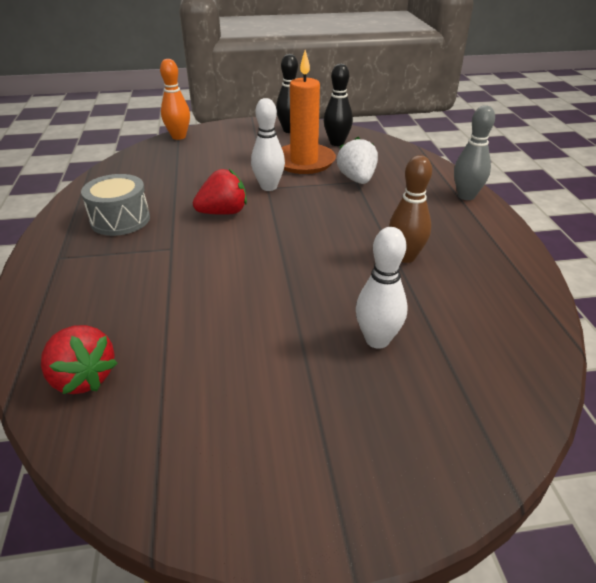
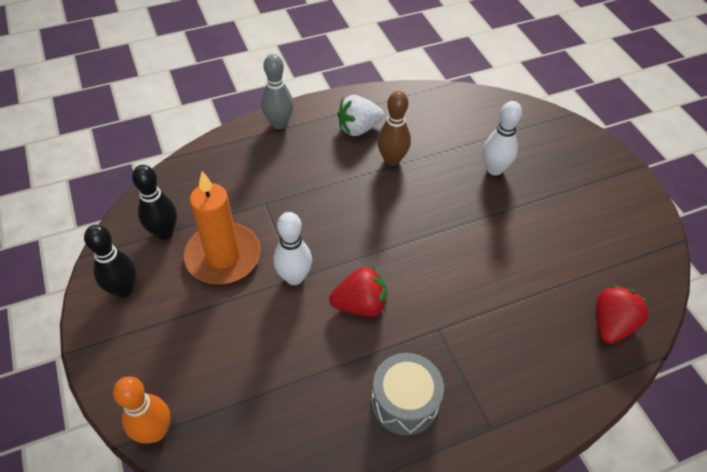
camera: 105 degrees left, 15 degrees up
red strawberry [193,169,247,215] -> red strawberry turned 120 degrees clockwise [329,267,387,317]
white strawberry [337,137,378,184] -> white strawberry moved to [337,95,384,136]

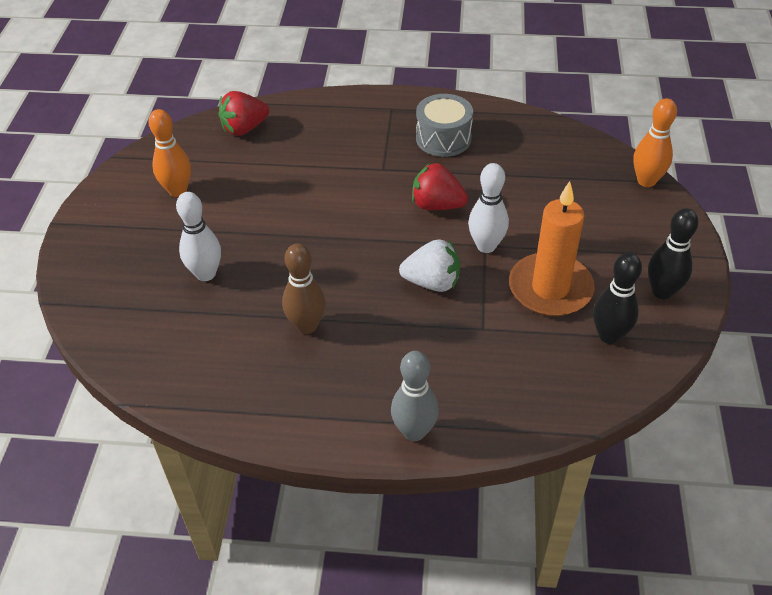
camera: 150 degrees left, 5 degrees down
white strawberry [337,95,384,136] -> white strawberry moved to [399,240,460,292]
none -> orange bowling pin [148,109,191,197]

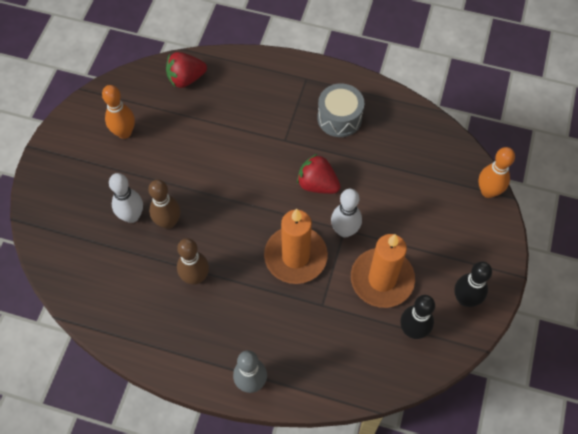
camera: 10 degrees right, 15 degrees up
white strawberry [399,240,460,292] -> orange candle [264,209,328,284]
none -> brown bowling pin [148,180,181,229]

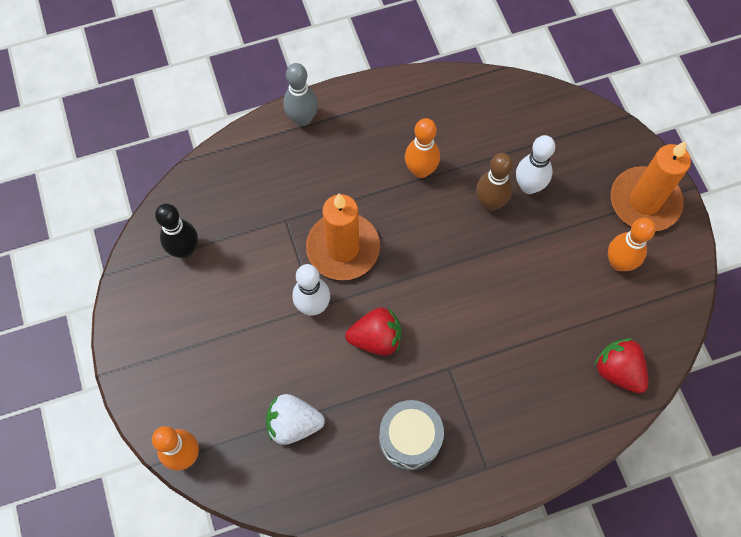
camera: 145 degrees right, 5 degrees up
red strawberry [166,52,207,88] -> red strawberry turned 75 degrees counterclockwise [594,338,648,393]
brown bowling pin [177,238,209,285] -> orange bowling pin [405,118,440,178]
orange candle [351,234,415,308] -> orange candle moved to [611,141,691,231]
black bowling pin [454,261,492,307] -> none
none -> white strawberry [266,394,325,445]

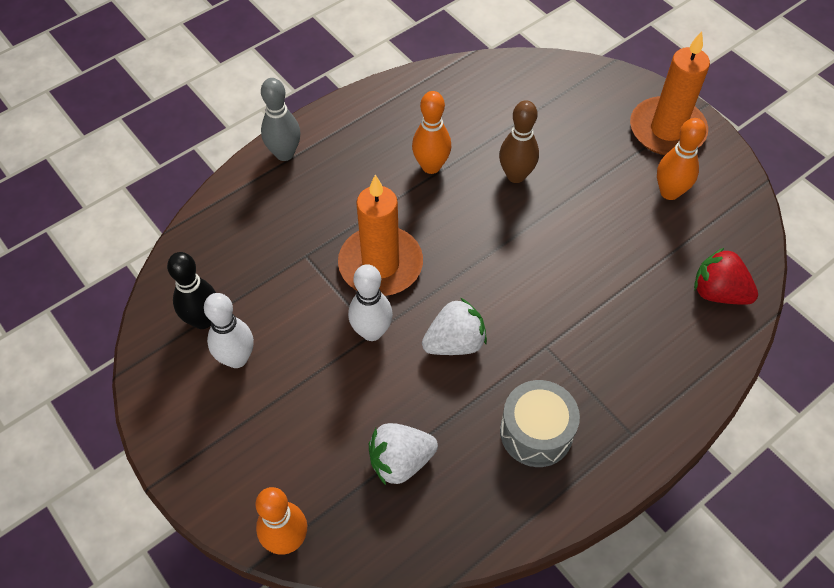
camera: 20 degrees left, 10 degrees down
red strawberry [345,307,401,356] -> white strawberry [422,298,487,355]
white bowling pin [516,135,555,194] -> white bowling pin moved to [204,293,254,368]

